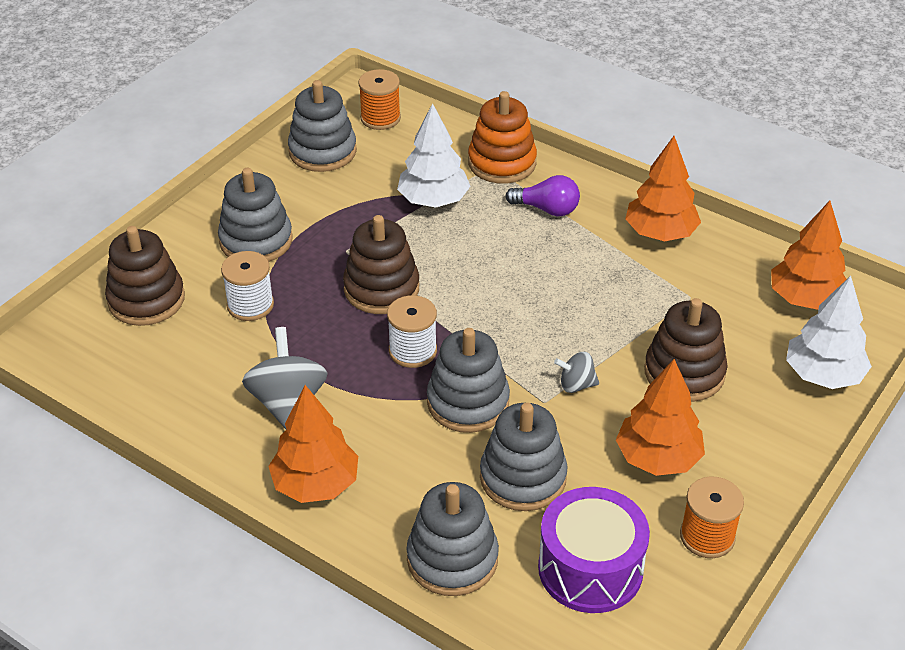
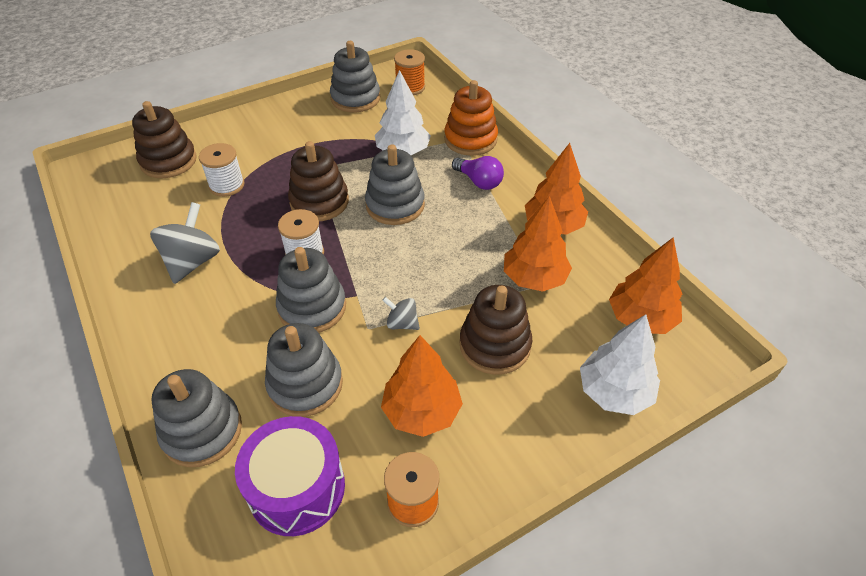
camera: 25 degrees right, 5 degrees up
grey stacking toy [218,168,293,262] -> grey stacking toy moved to [365,145,425,225]
orange tree [268,385,358,503] -> orange tree moved to [504,196,572,292]

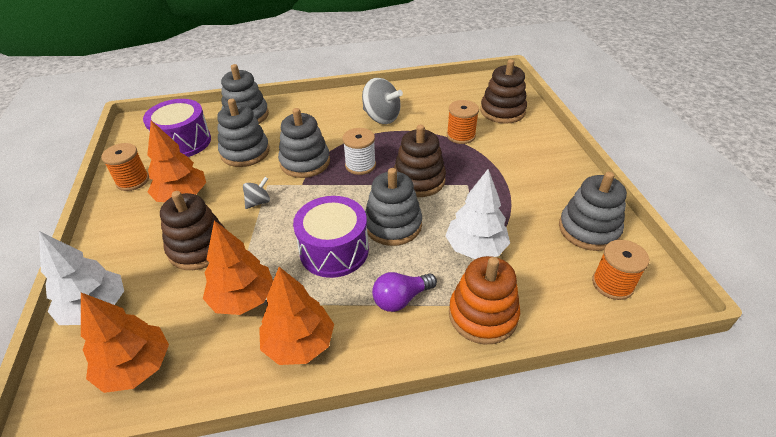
camera: 110 degrees right, 5 degrees down
white spool [199,143,245,197] -> orange spool [447,100,479,144]
none -> purple drum [293,196,369,278]

